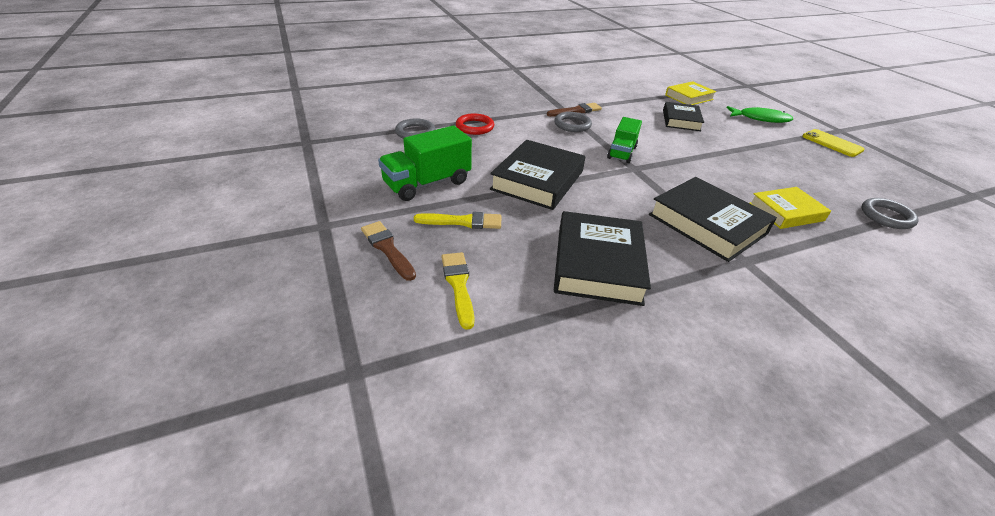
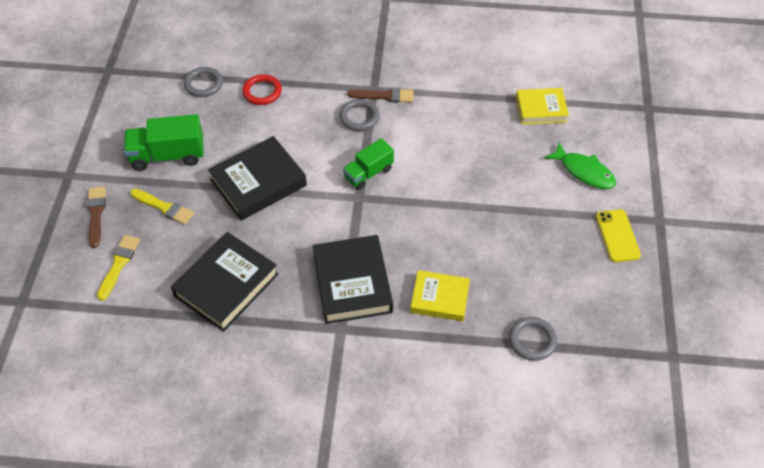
camera: 30 degrees right, 15 degrees up
black book [663,102,704,131] -> none

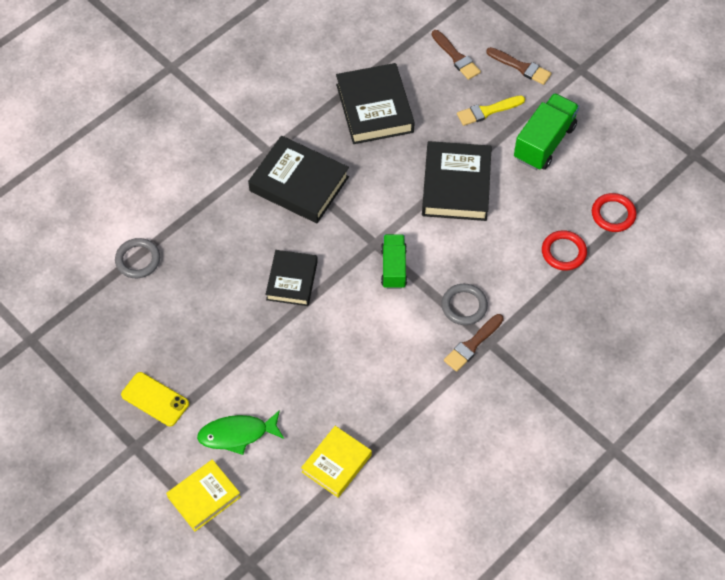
camera: 130 degrees right, 5 degrees up
yellow brush [97,235,140,301] -> brown brush [432,30,481,80]
grey ring [184,67,223,97] -> red ring [592,193,636,232]
yellow book [410,270,470,321] -> yellow book moved to [166,459,241,531]
none -> black book [266,250,318,306]

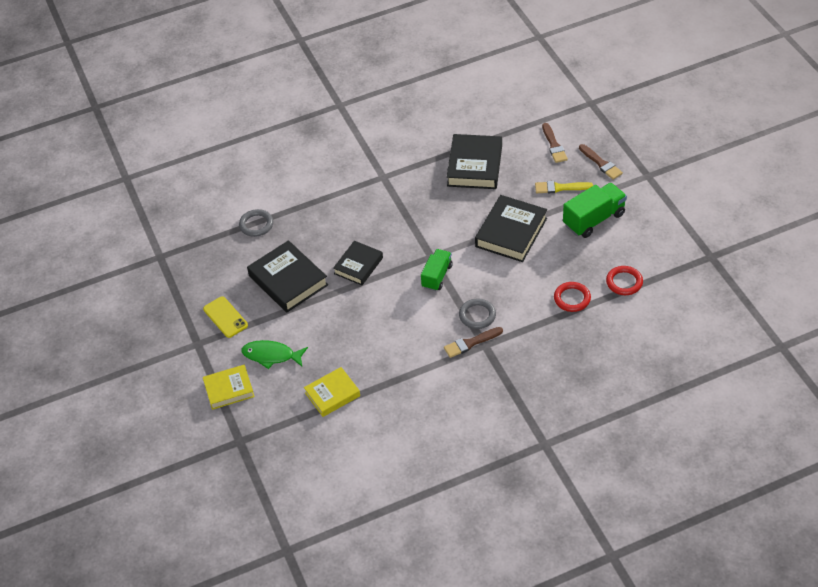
camera: 25 degrees right, 10 degrees down
black book [248,135,349,223] -> black book moved to [247,240,328,312]

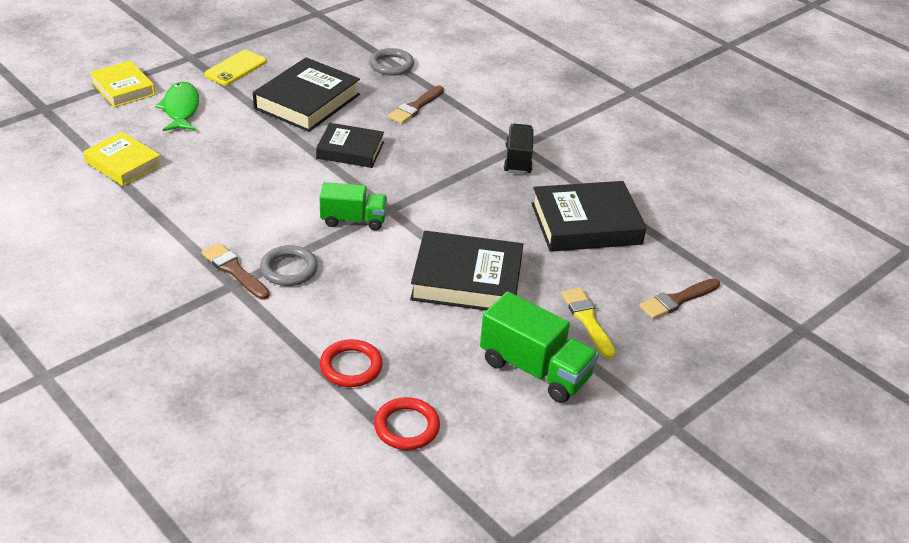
camera: 65 degrees right, 10 degrees down
brown brush [579,144,623,180] -> brown brush moved to [388,86,444,124]
none -> black truck [504,123,534,174]

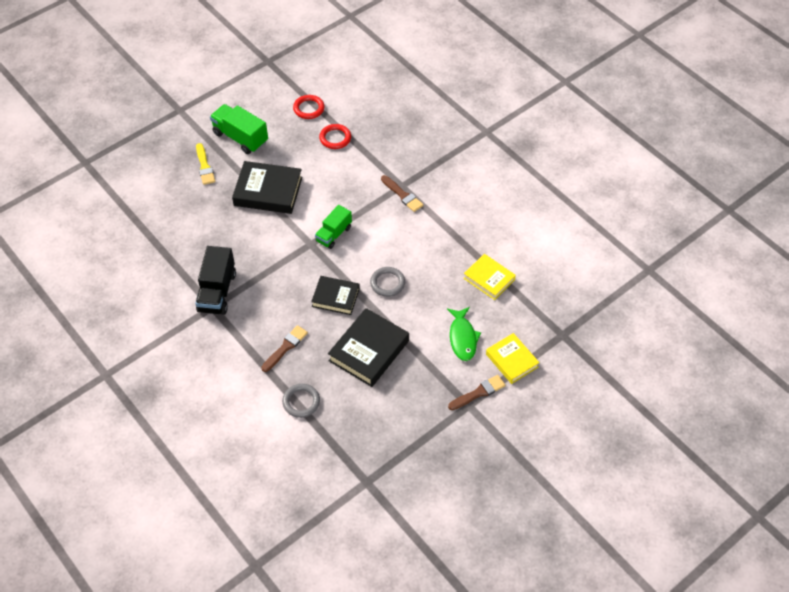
camera: 175 degrees left, 15 degrees up
yellow phone [204,50,266,85] -> none
grey ring [260,245,318,286] -> grey ring moved to [370,267,405,297]
green truck [320,182,387,230] -> green truck turned 60 degrees counterclockwise [315,205,352,249]
black truck [504,123,534,174] -> black truck [195,246,236,315], size x1.50
black book [531,181,646,252] -> none
brown brush [639,278,720,319] -> brown brush moved to [448,375,506,410]

